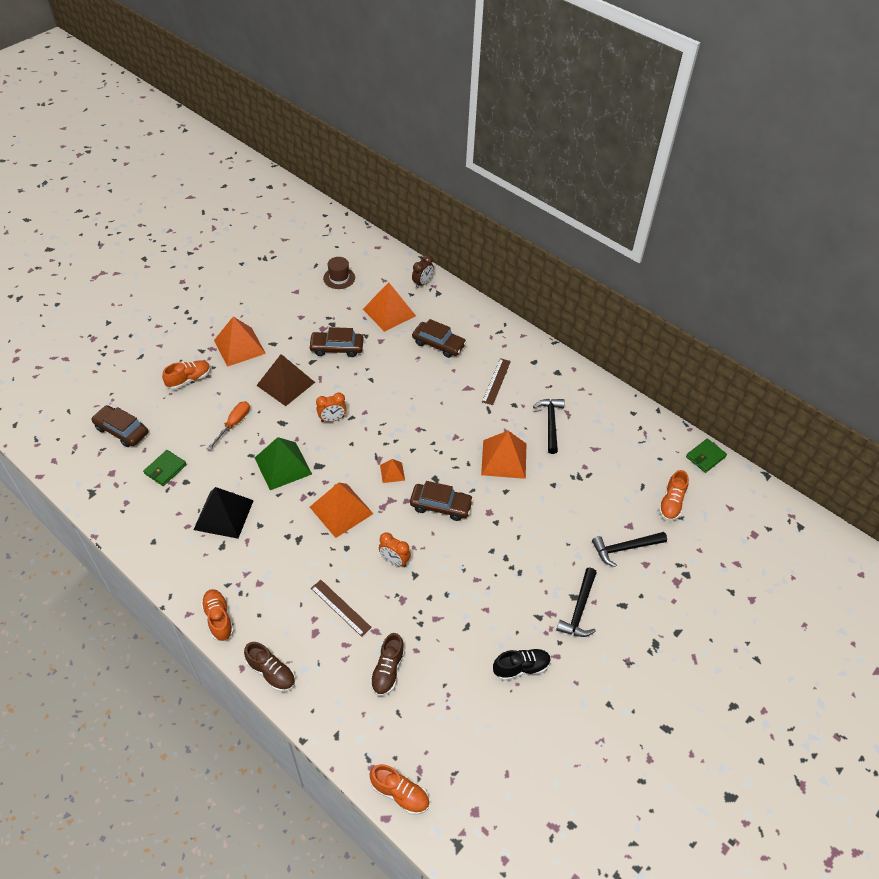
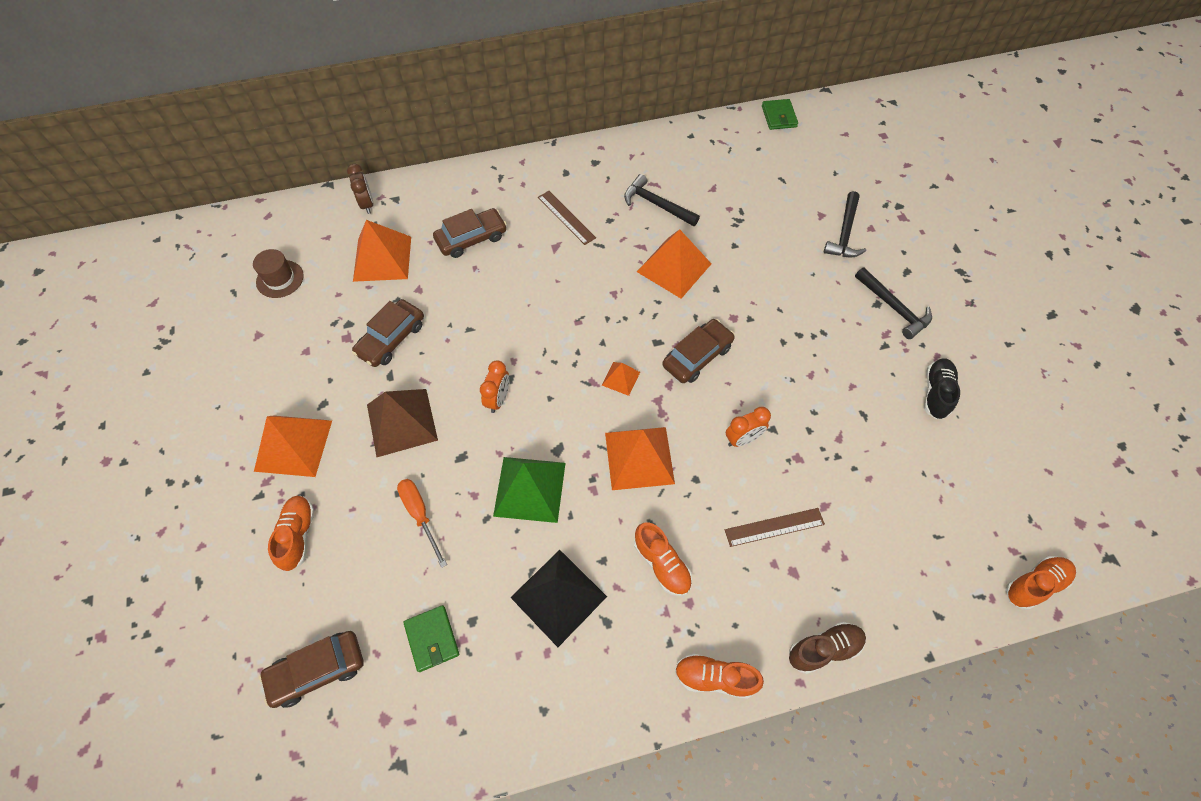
camera: 55 degrees left, 10 degrees up
brown shoe [370,633,405,696] -> none
orange shoe [659,470,689,521] -> orange shoe moved to [634,522,692,596]

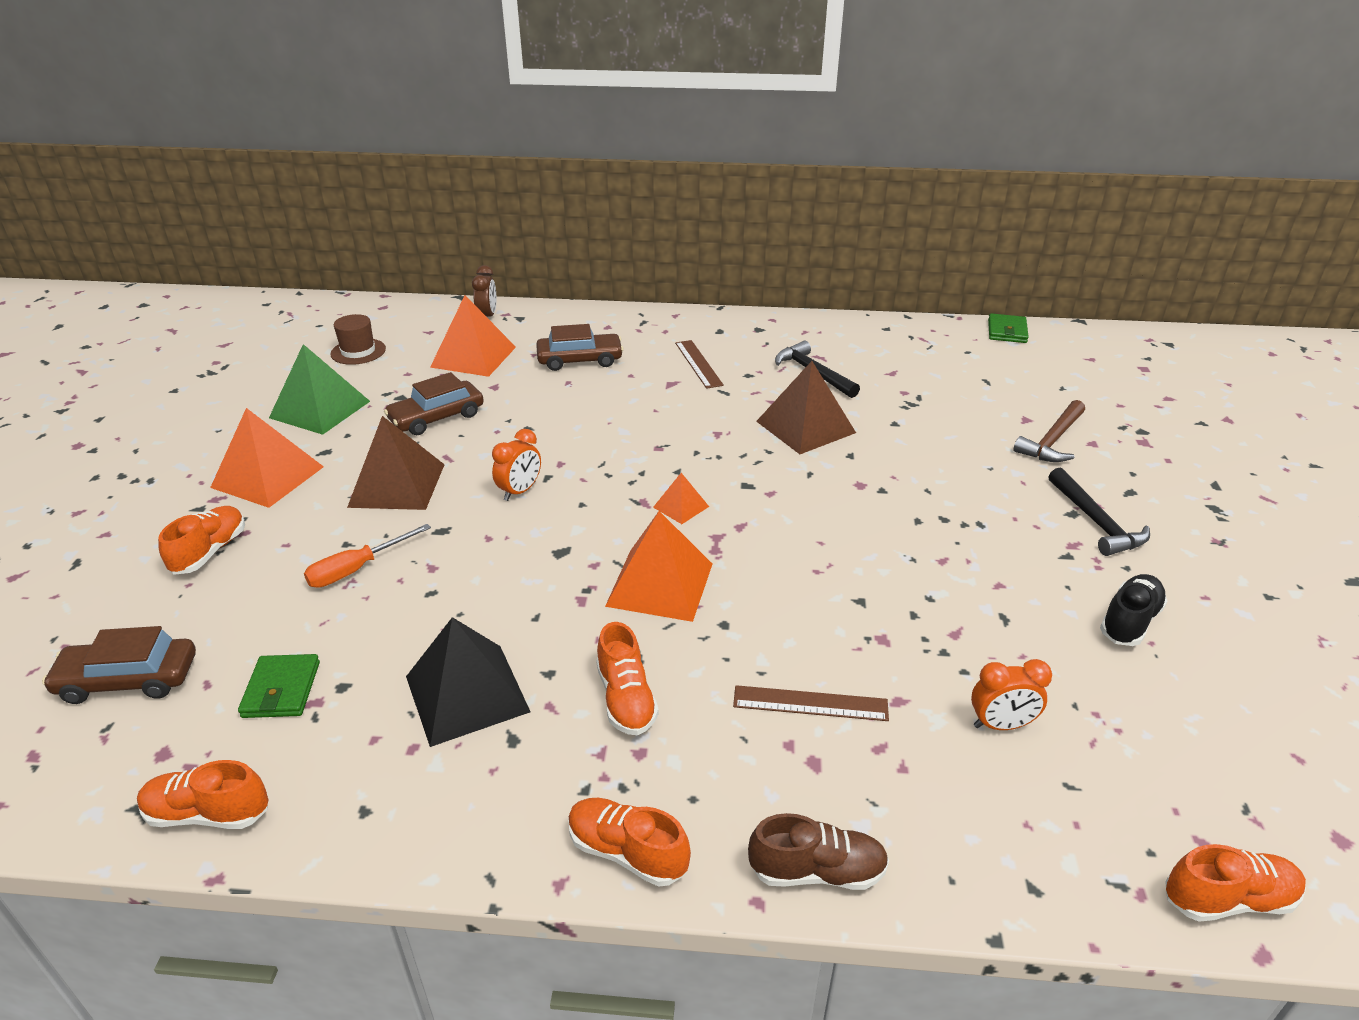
camera: 20 degrees right, 25 degrees down
orange screwdriver [397,479,447,568] -> orange screwdriver turned 120 degrees counterclockwise [304,524,431,588]
green pyramid [493,457,566,523] -> green pyramid moved to [269,344,370,435]
orange pyramid [637,229,711,299] -> brown pyramid [756,361,856,454]
brown car [662,319,735,383] -> none
orange clock [726,407,771,447] -> orange clock moved to [971,659,1052,730]
black hammer [824,191,866,258] -> brown hammer [1013,400,1085,462]
none -> orange shoe [137,760,268,829]

